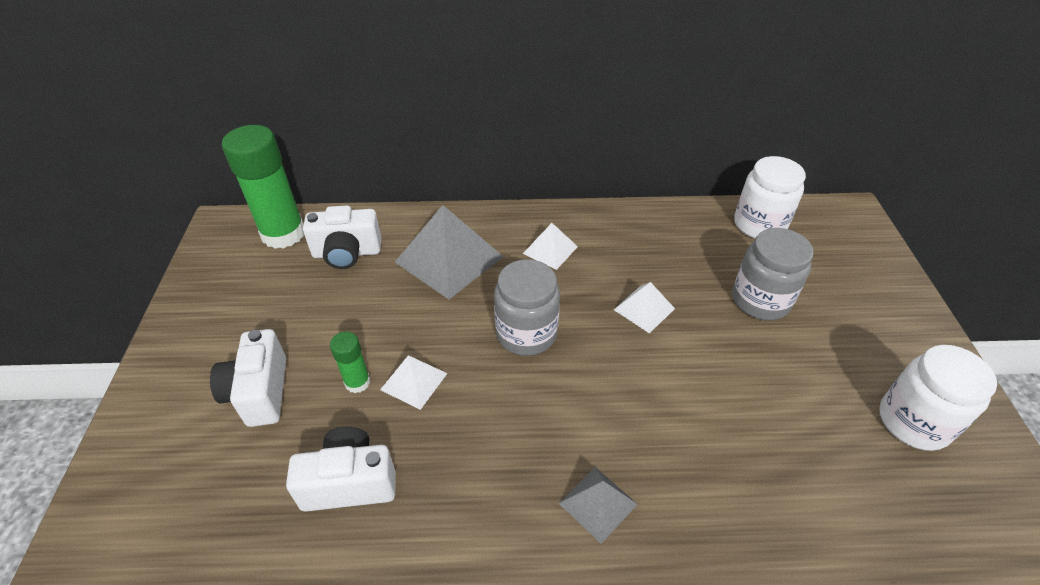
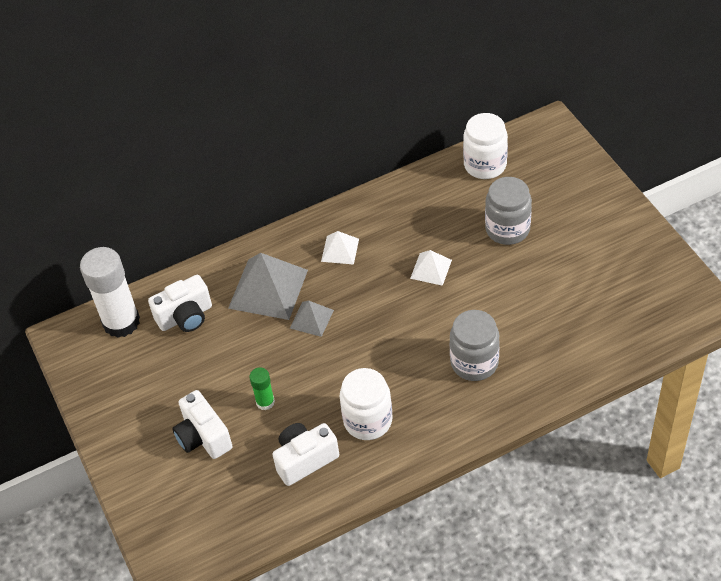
camera: 20 degrees left, 5 degrees up
green glue stick [222,125,304,249] -> white glue stick [80,247,140,338]
white pyramid [380,355,448,410] -> none
grey jar [494,259,560,356] -> grey jar moved to [450,310,500,381]
grey pyramid [559,467,638,544] -> grey pyramid moved to [290,301,334,337]
white jar [879,345,997,451] -> white jar moved to [340,368,393,440]

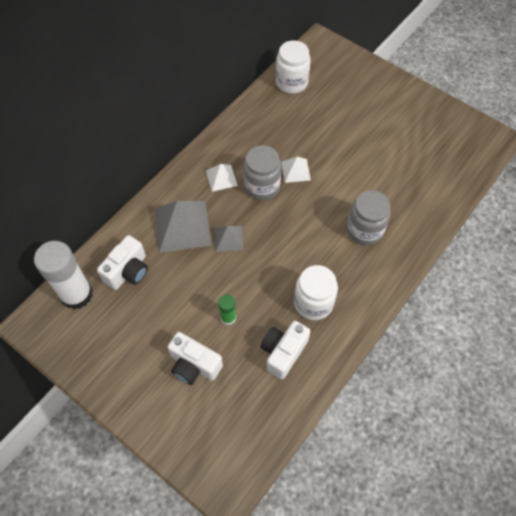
camera: 30 degrees left, 10 degrees up
grey jar [485,177,532,245] -> grey jar moved to [244,145,281,200]

